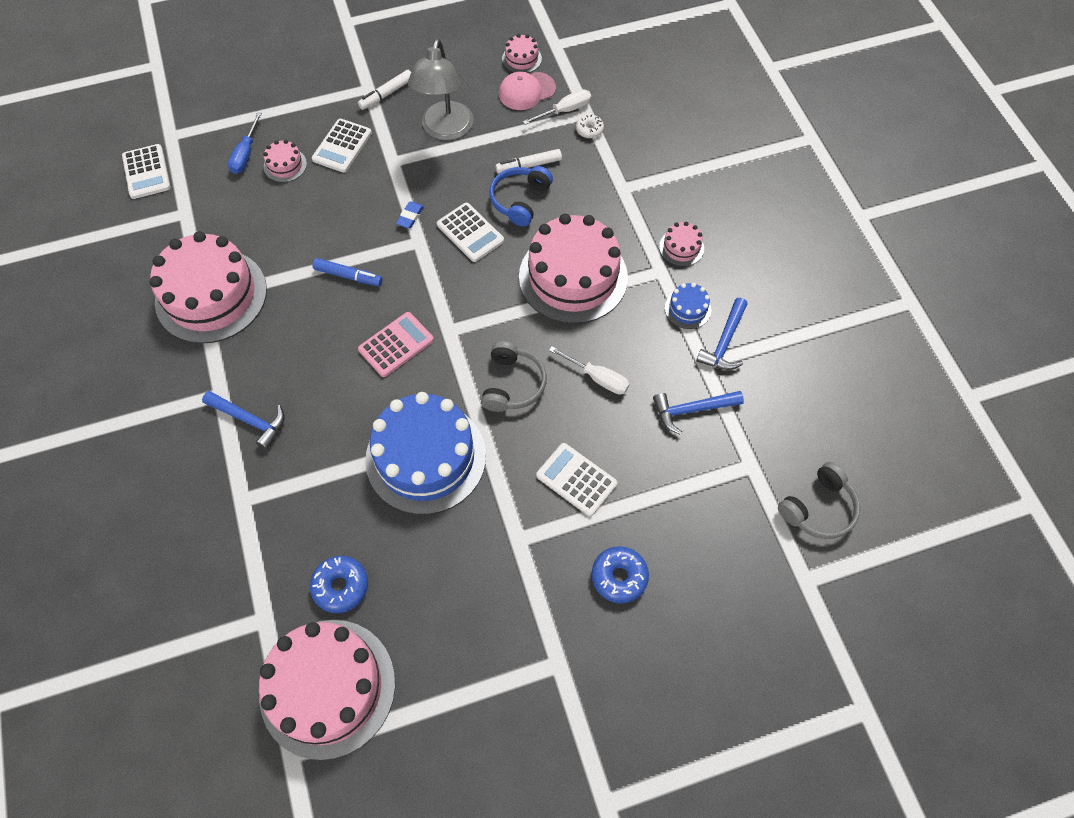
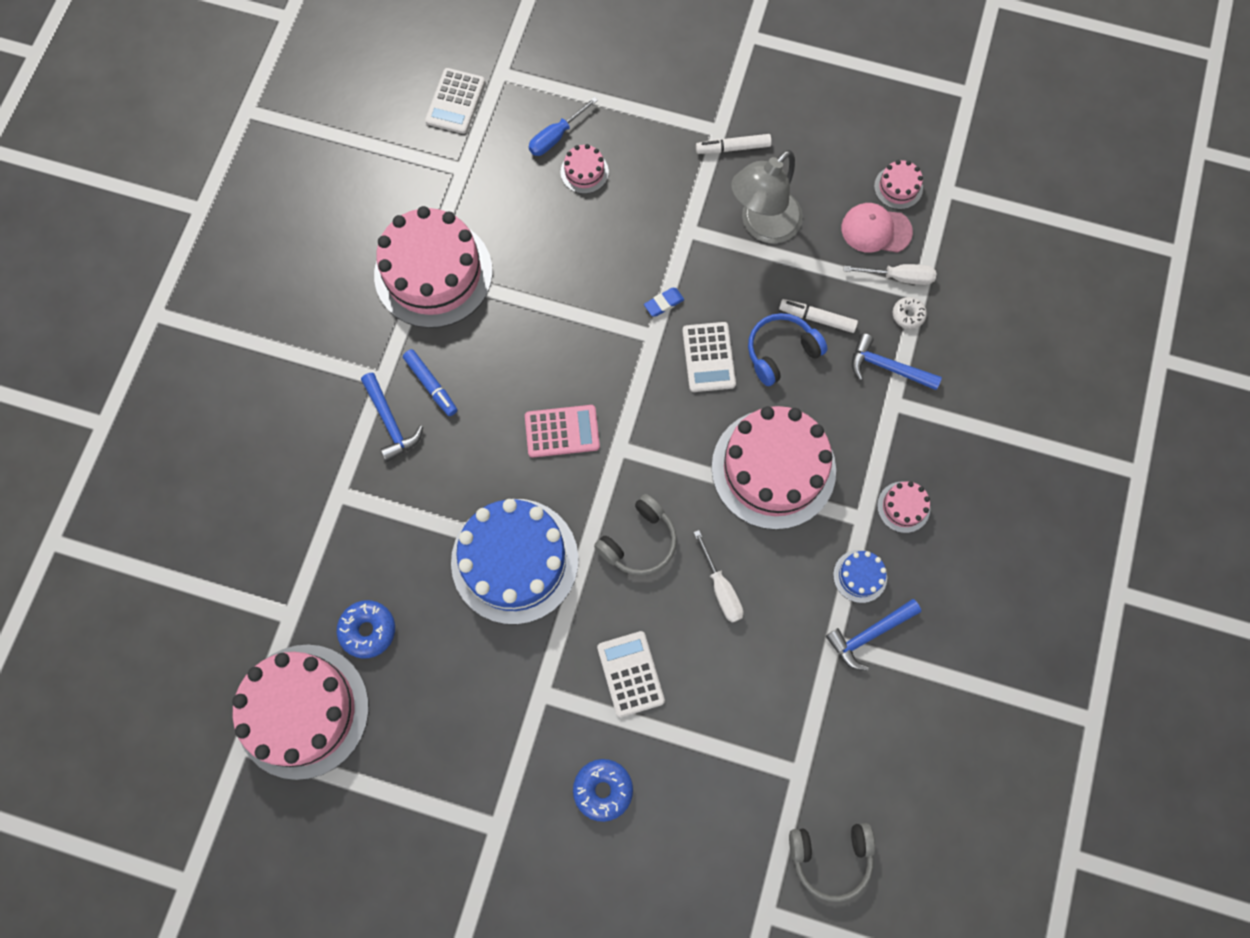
camera: 35 degrees right, 10 degrees up
white calculator [312,119,372,173] -> none
blue marker [312,258,382,286] -> blue marker moved to [403,349,457,416]
blue hammer [653,391,744,435] -> blue hammer moved to [852,333,942,390]

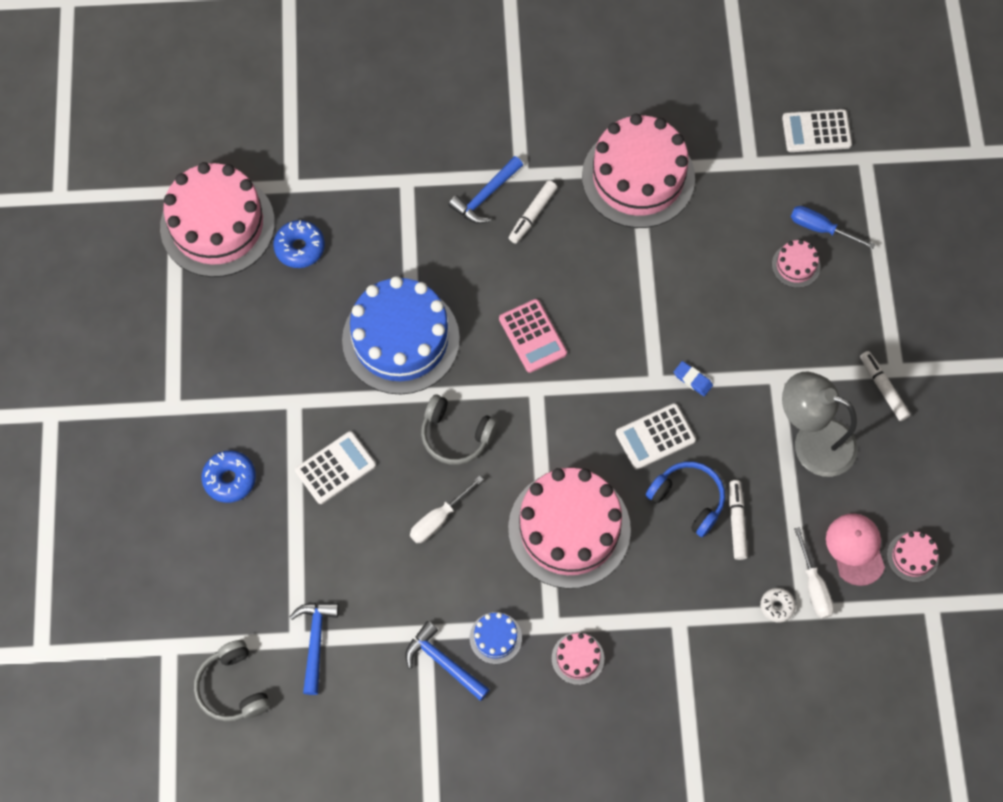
camera: 70 degrees right, 5 degrees down
blue marker [403,349,457,416] -> white marker [509,181,557,244]
blue hammer [852,333,942,390] -> blue hammer moved to [290,603,339,695]

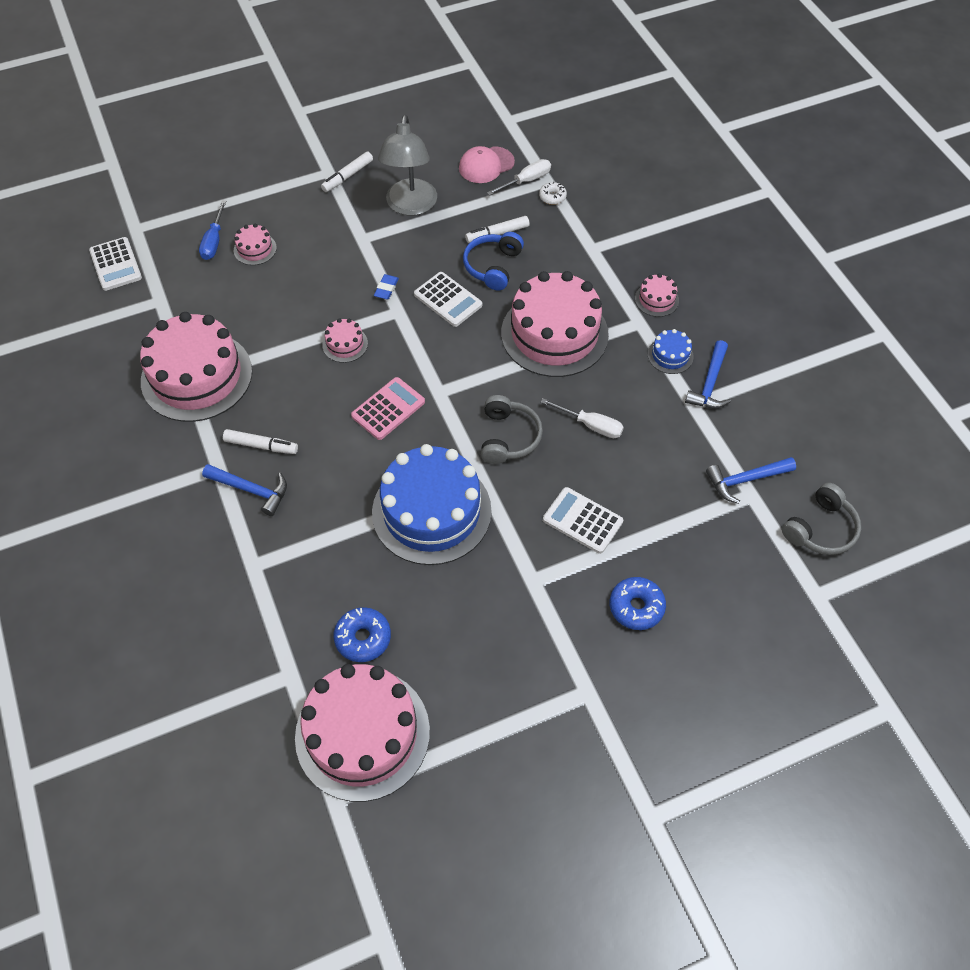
camera: 110 degrees left, 10 degrees down
pink cake [887,532,939,582] -> pink cake moved to [322,318,368,363]

